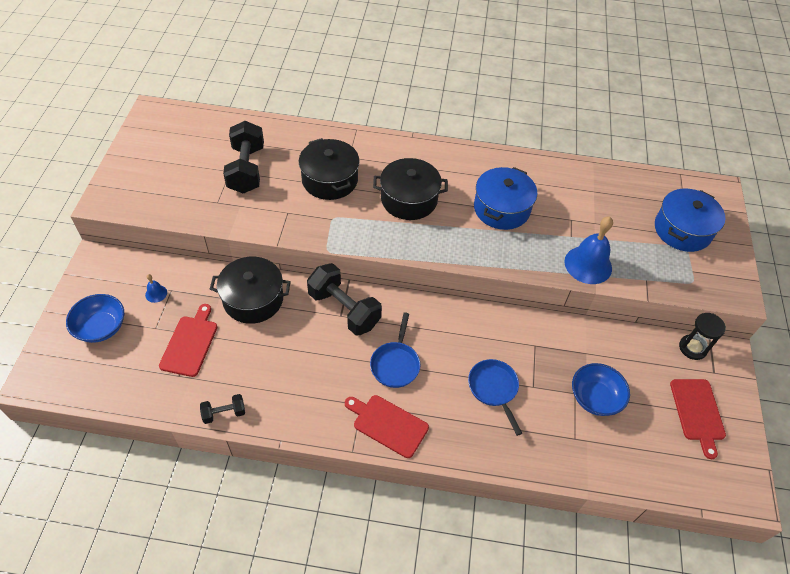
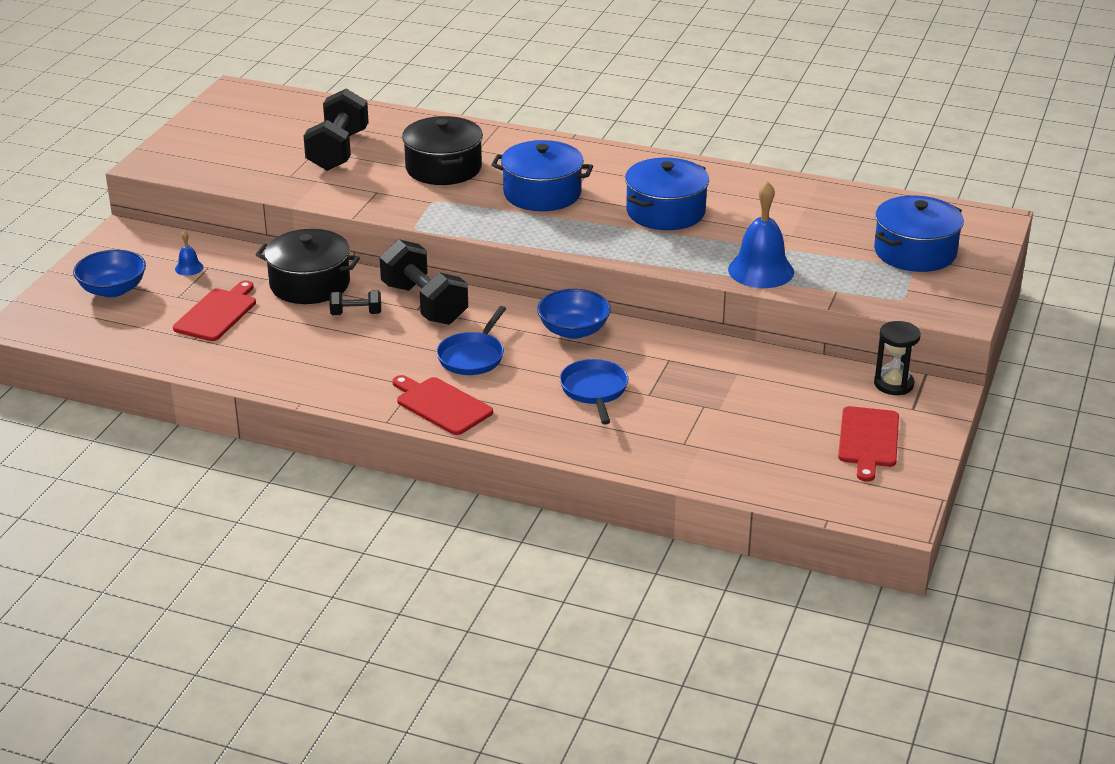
camera: 15 degrees right, 20 degrees down
black dumbbell [200,394,245,424] -> black dumbbell moved to [329,290,381,315]
black pot [373,158,448,220] -> blue pot [491,140,593,211]
blue bowl [572,363,630,416] -> blue bowl moved to [537,289,611,339]

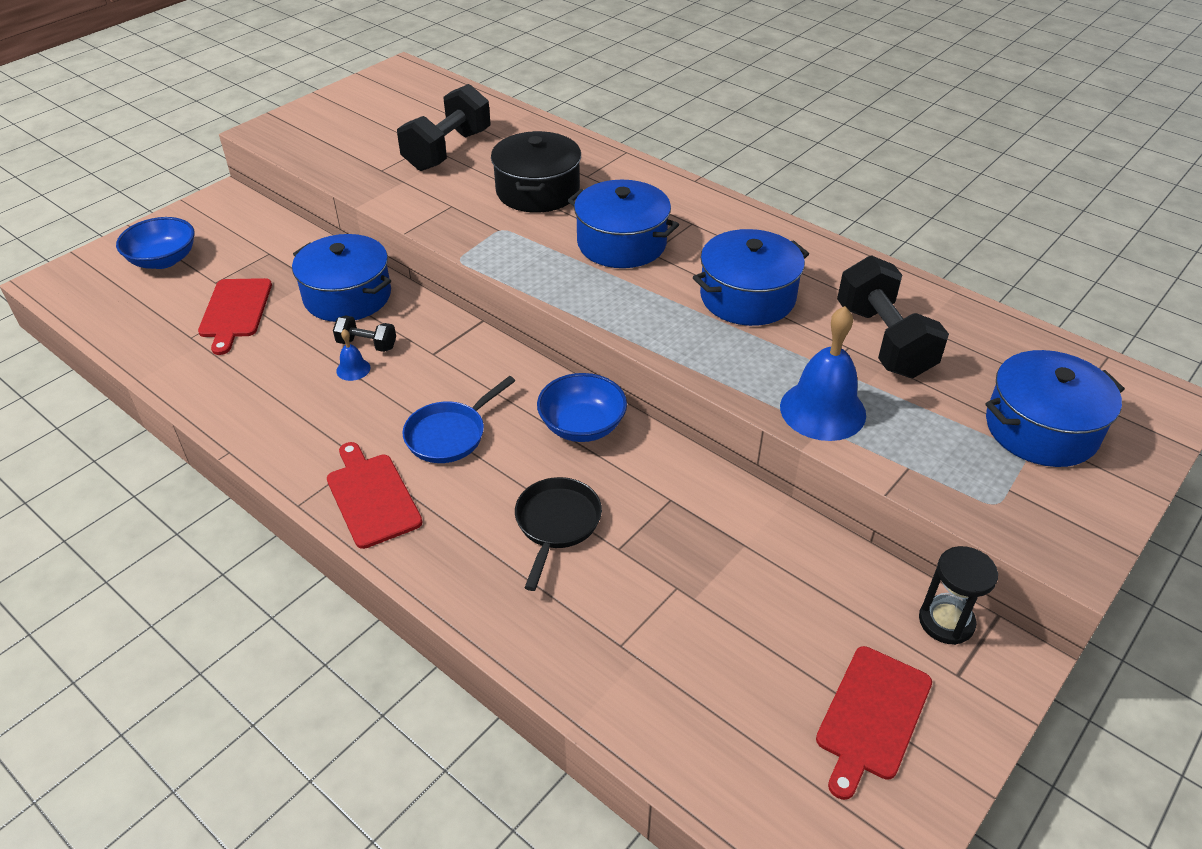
camera: 20 degrees right, 10 degrees up
red cutting board [173,280,256,341] -> red cutting board turned 135 degrees clockwise [198,278,272,355]
blue bell [175,231,203,276] -> blue bell moved to [336,329,370,381]
black pot [256,229,360,304] -> blue pot [292,234,391,322]
black dumbbell [380,239,468,325] -> black dumbbell moved to [837,255,949,378]
blue pan [560,359,629,425] -> black pan [515,477,602,591]

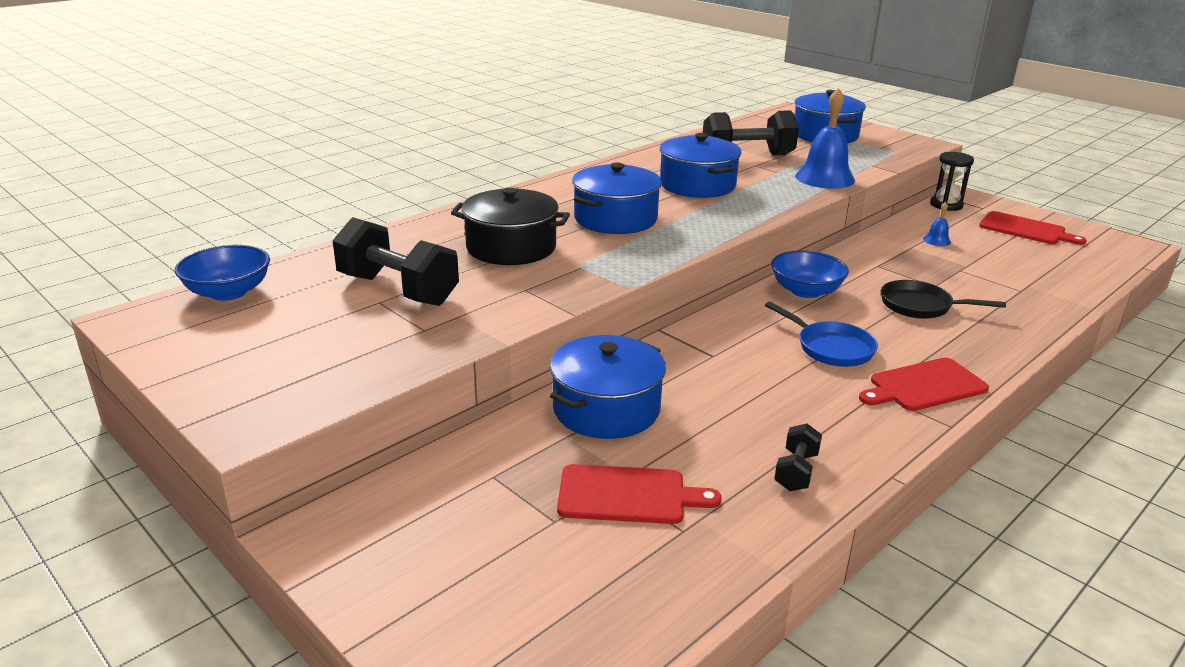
camera: 85 degrees left, 15 degrees down
blue bowl [116,217,195,269] -> blue bowl moved to [175,245,270,301]
black dumbbell [333,315,396,352] -> black dumbbell moved to [774,423,822,491]
blue bell [336,329,370,381] -> blue bell moved to [923,202,951,246]

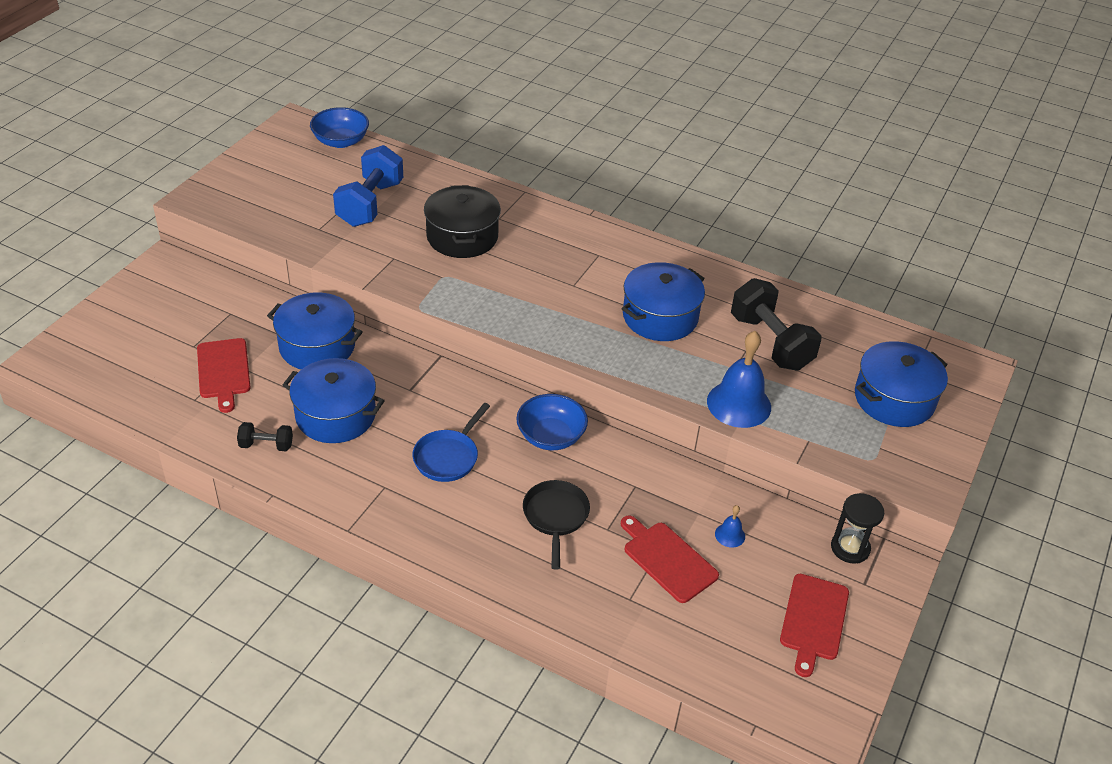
camera: 70 degrees right, 15 degrees up
black dumbbell [333,217,459,306] -> blue dumbbell [333,145,403,227]
blue pot [572,162,662,234] -> blue pot moved to [283,358,385,443]
red cutting board [859,358,989,411] -> red cutting board moved to [621,515,719,603]

